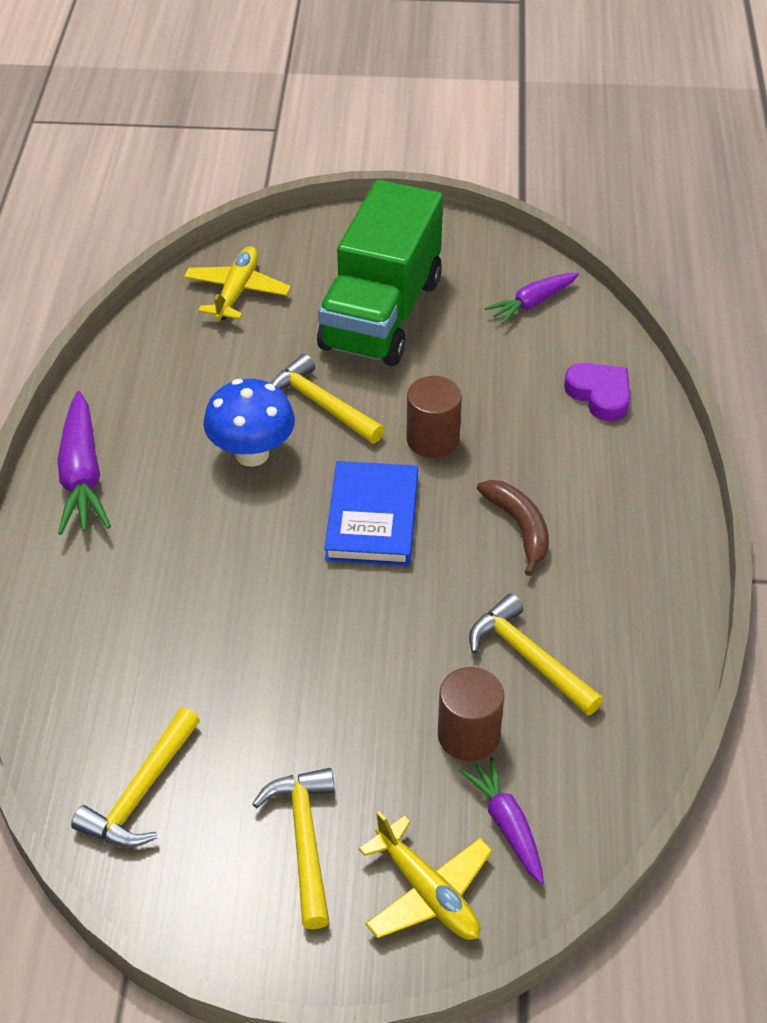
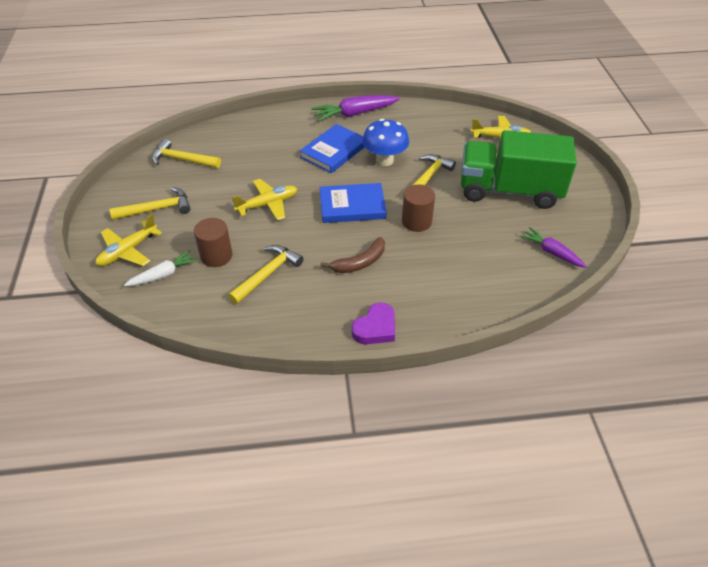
camera: 80 degrees right, 0 degrees up
purple carrot [460,757,544,884] -> white carrot [124,250,198,286]
purple heart [564,363,630,421] -> purple heart moved to [352,302,395,344]
none -> yellow plane [232,179,297,221]
none -> blue book [300,124,364,173]

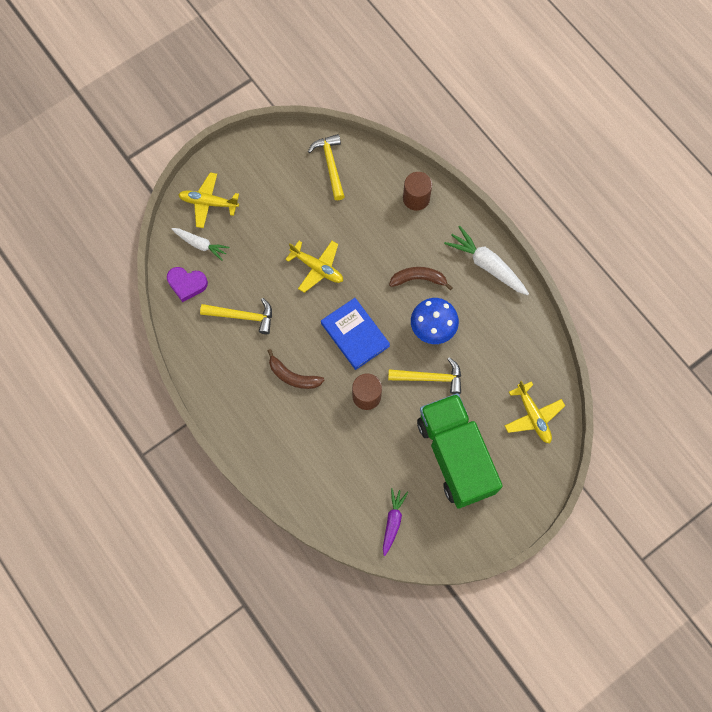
camera: 60 degrees right, 25 degrees up
yellow hammer [110,187,191,220] -> none
brown cylinder [194,218,232,267] -> brown cylinder moved to [403,172,432,211]
blue book [300,124,364,173] -> brown banana [389,267,453,290]
purple carrot [311,95,400,122] -> white carrot [444,226,529,295]
purple heart [352,302,395,344] -> purple heart moved to [167,267,208,302]

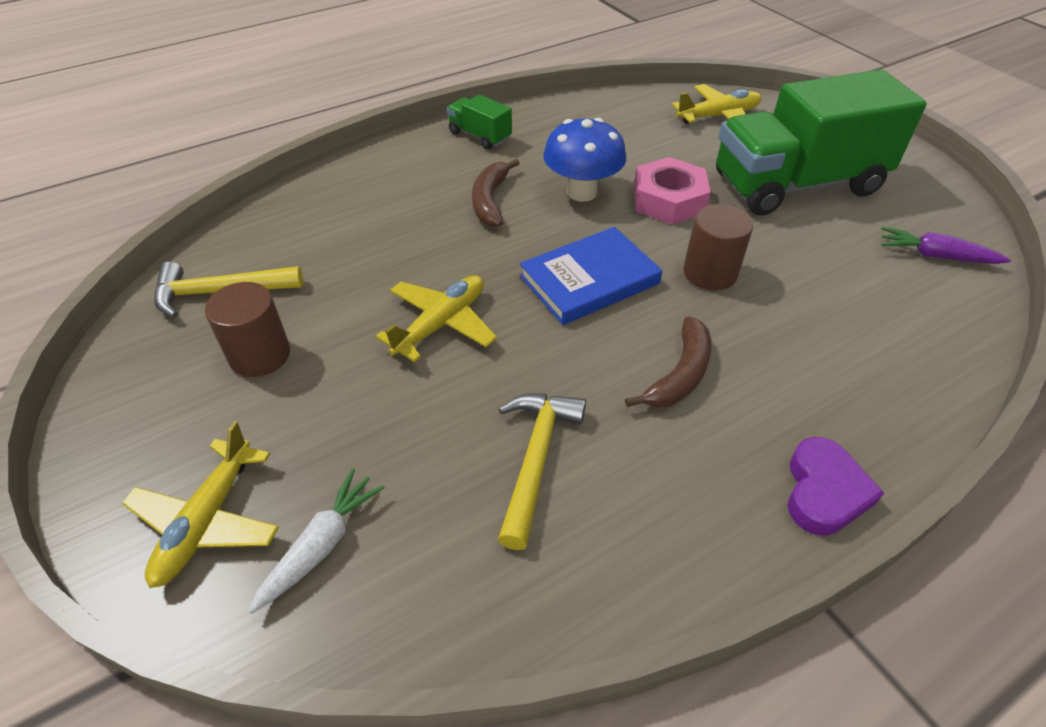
camera: 85 degrees left, 25 degrees down
purple heart [167,267,208,302] -> purple heart moved to [787,437,884,536]
yellow hammer [388,357,461,394] -> pink nut [634,157,711,225]
brown cylinder [403,172,432,211] -> brown cylinder moved to [205,282,290,377]
white carrot [444,226,529,295] -> green truck [447,94,512,150]

